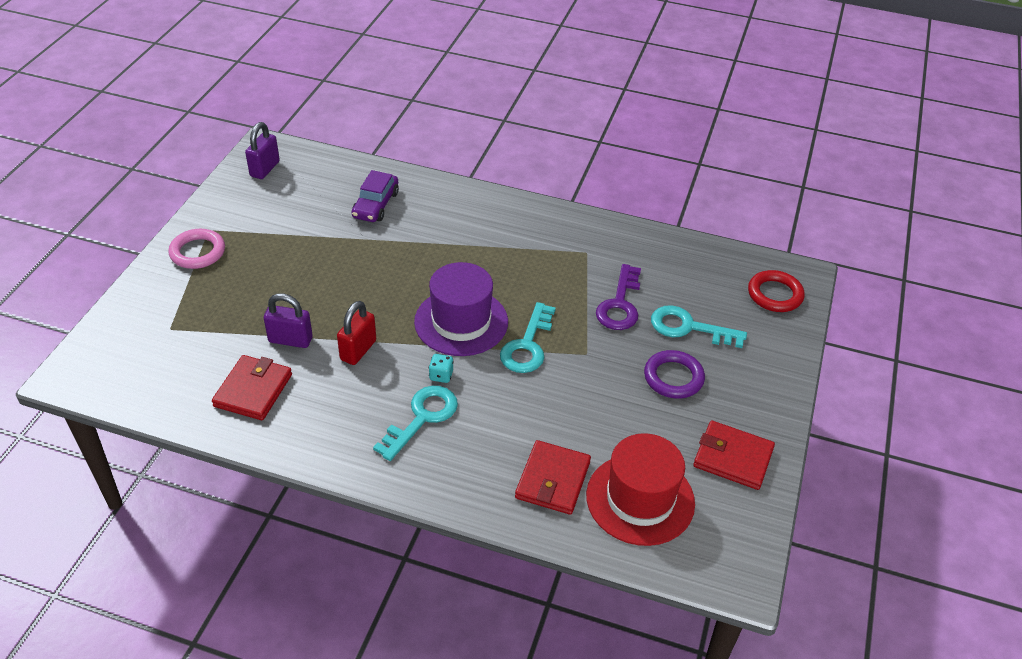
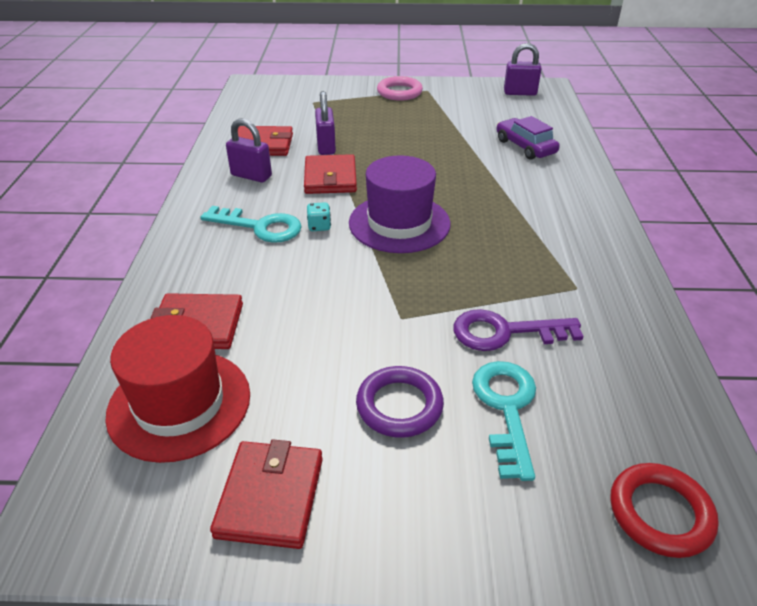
camera: 75 degrees right, 5 degrees down
red padlock [337,301,376,365] -> red wallet [304,154,357,194]
purple car [352,170,399,222] -> purple car turned 60 degrees clockwise [497,116,560,160]
turquoise key [500,302,556,373] -> none
none -> purple padlock [226,119,272,183]

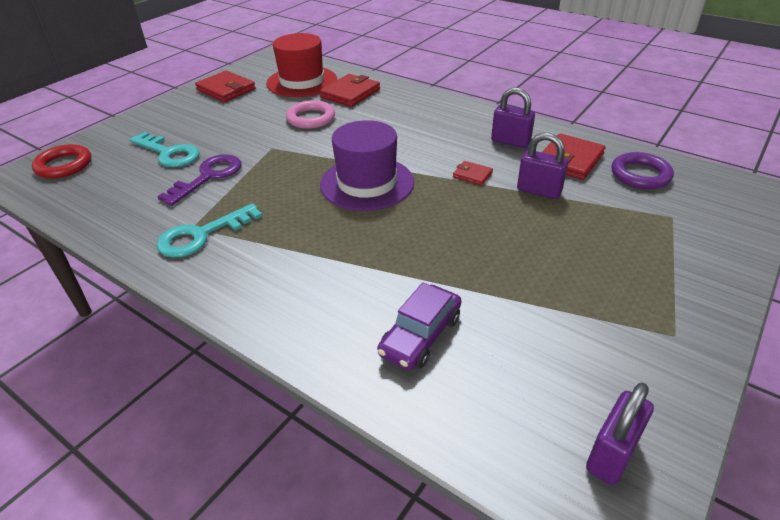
camera: 125 degrees right, 0 degrees up
turquoise key [200,206,302,243] -> turquoise key moved to [157,203,263,257]
purple padlock [226,119,272,183] -> purple padlock turned 60 degrees clockwise [491,88,535,148]
red wallet [304,154,357,194] -> red wallet [453,161,493,185], size x0.53
turquoise dice [307,202,331,231] -> none
purple ring [356,366,444,438] -> purple ring moved to [611,152,674,189]
pink ring [377,76,423,101] -> pink ring moved to [286,100,335,129]
purple car [497,116,560,160] -> purple car turned 120 degrees clockwise [377,283,461,370]

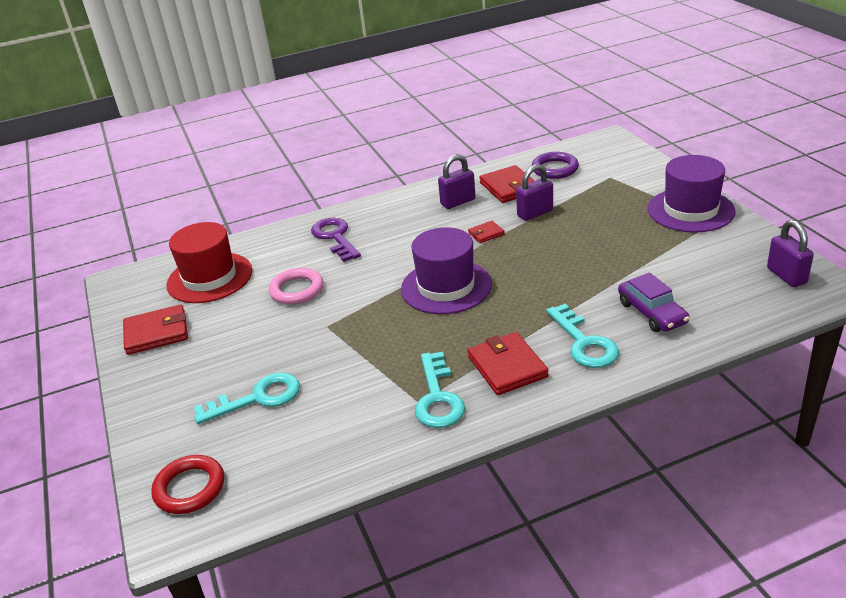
camera: 55 degrees left, 5 degrees down
purple key [157,154,241,206] -> purple key moved to [311,218,361,262]
red wallet [320,74,380,107] -> red wallet moved to [468,332,549,395]
none -> turquoise key [546,304,619,368]
none -> purple hat [648,155,735,233]

